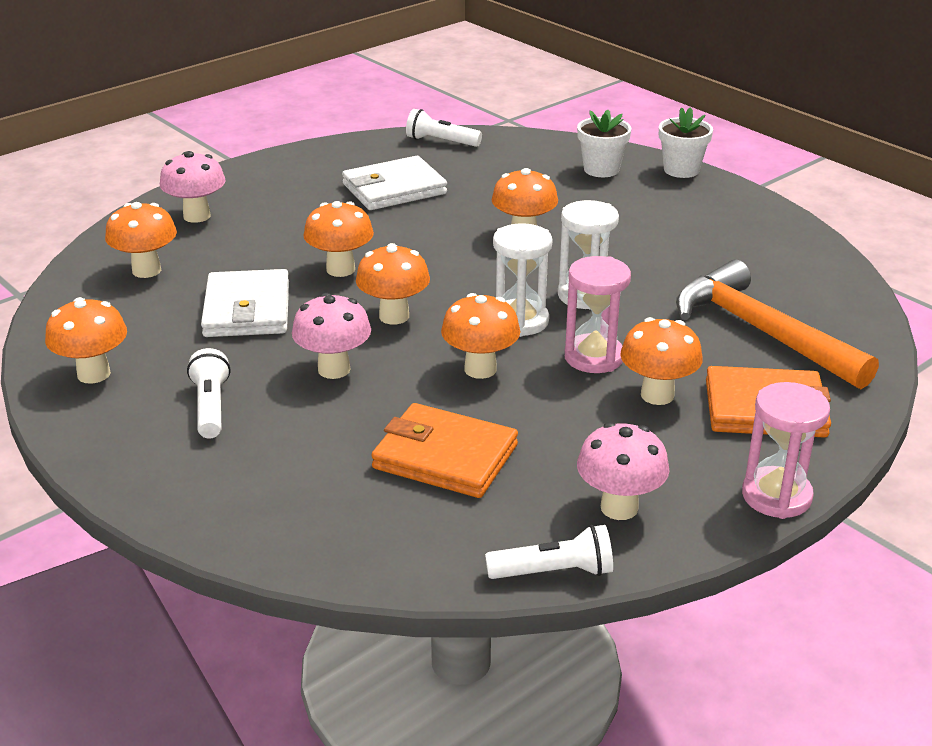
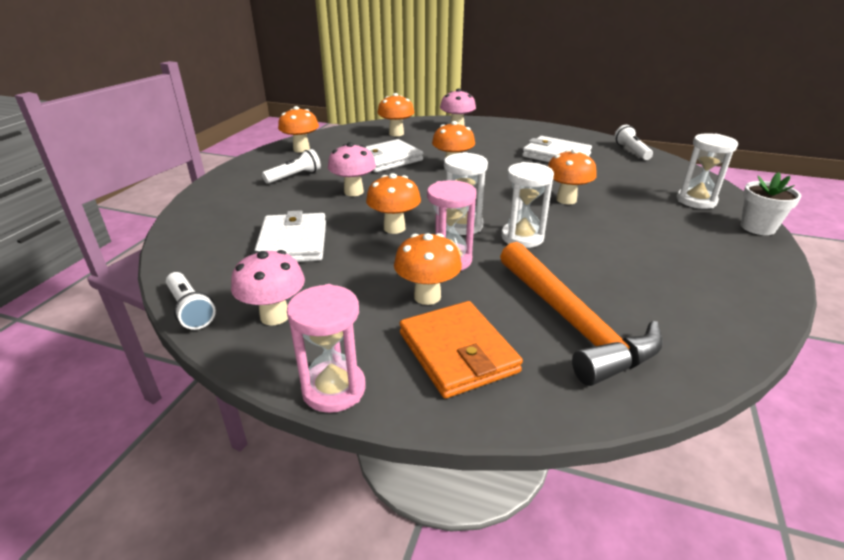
camera: 60 degrees right, 0 degrees up
orange mushroom [356,243,430,324] -> none
orange wallet [371,403,518,498] -> white wallet [254,210,326,262]
white flower pot [577,110,631,177] -> white hourglass [677,133,738,209]
orange hammer [676,260,879,389] -> orange hammer turned 135 degrees clockwise [500,242,663,386]

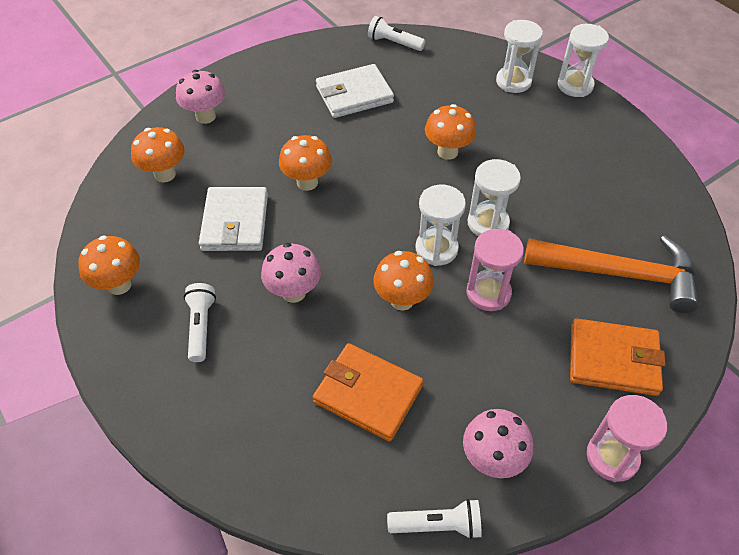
camera: 55 degrees left, 20 degrees up
white wallet [254,210,326,262] -> orange wallet [313,343,423,442]
orange mushroom [394,233,462,305] -> none
white flower pot [741,172,802,235] -> white hourglass [557,24,609,97]

